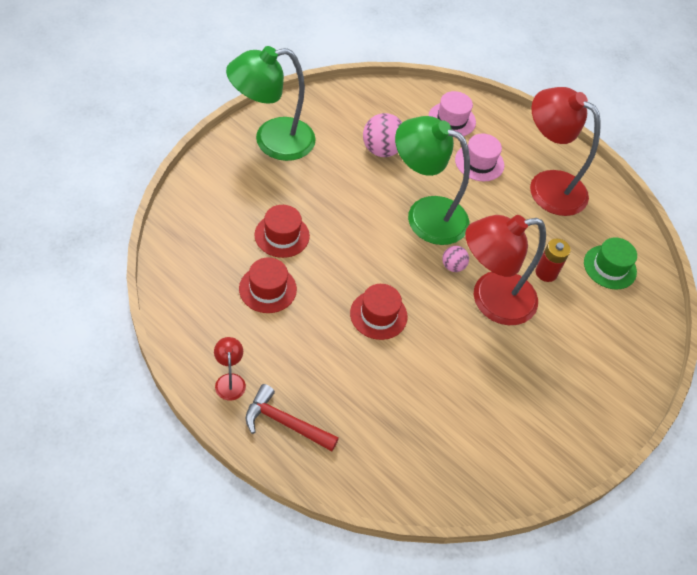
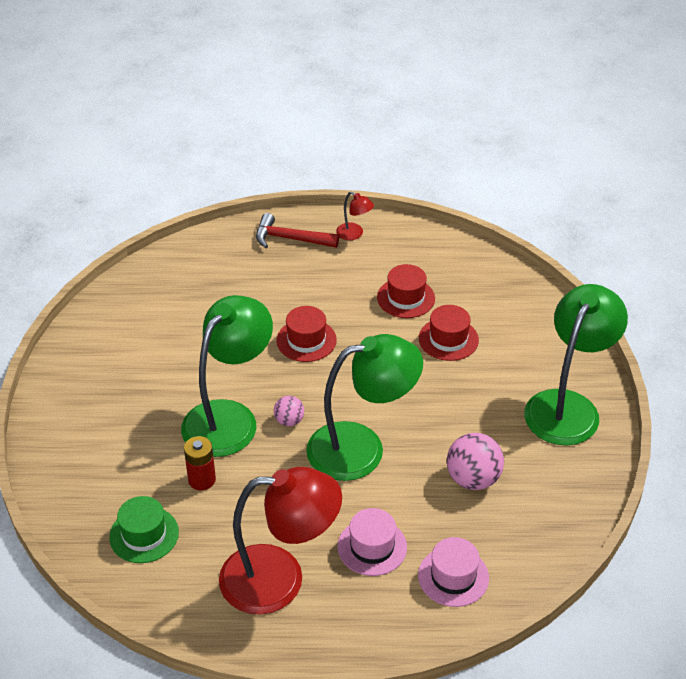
camera: 145 degrees right, 10 degrees down
red hammer [245,384,339,451] -> red hammer turned 150 degrees counterclockwise [256,213,339,248]
red lamp [465,215,546,325] -> green lamp [181,295,273,457]

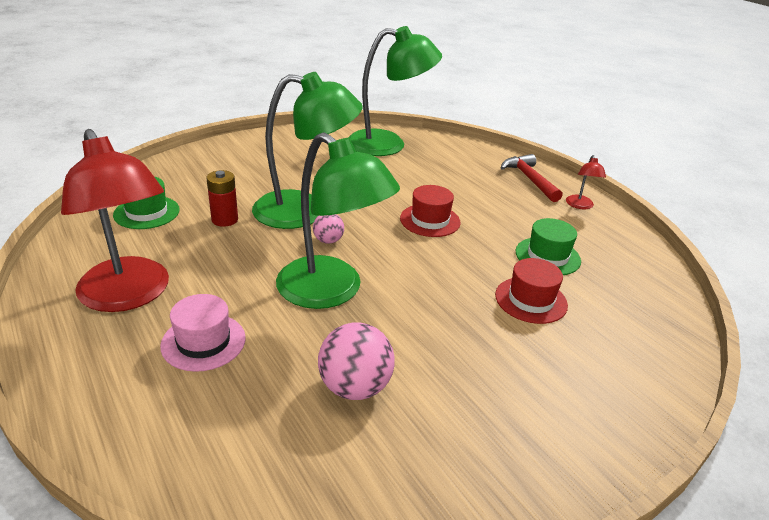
camera: 55 degrees right, 10 degrees down
red hat [377,264,435,318] -> green hat [516,218,581,275]
pink hat [418,537,489,607] -> none
green lamp [524,284,628,446] -> green lamp moved to [348,26,442,156]

